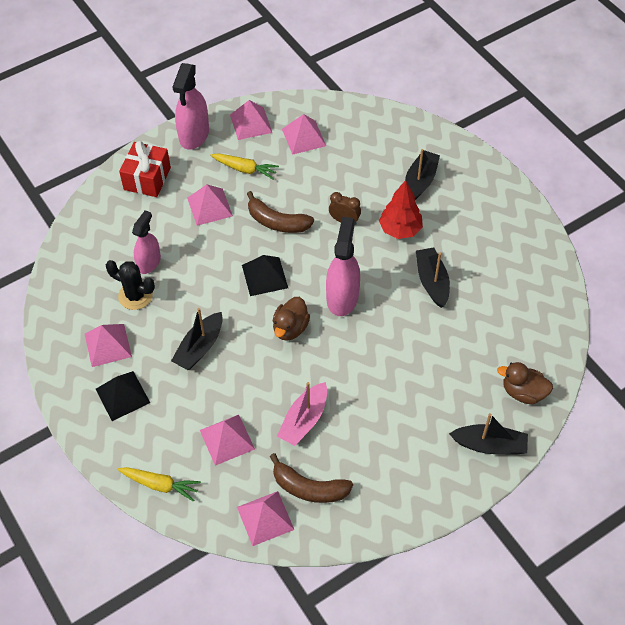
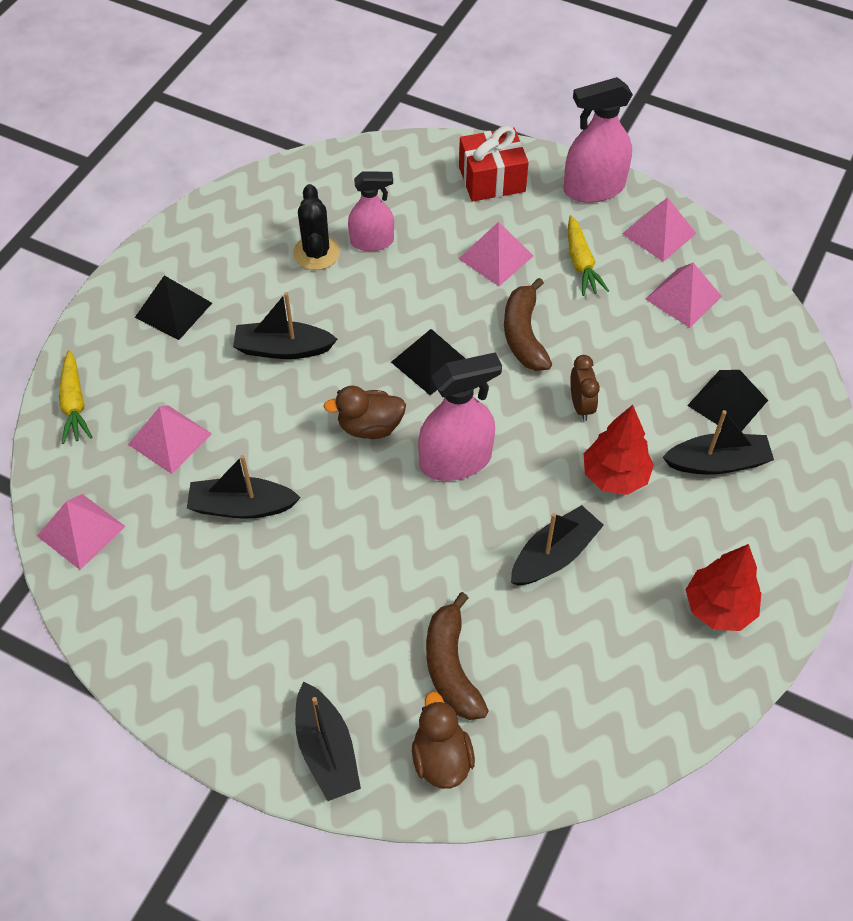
camera: 60 degrees right, 0 degrees up
pink pyramid [85,324,132,367] -> none
brown banana [270,453,353,503] -> brown banana moved to [426,592,489,720]
pink boat [277,382,327,446] -> black boat [187,455,301,519]
none -> red tree [686,544,761,631]
none -> black pyramid [687,370,768,431]

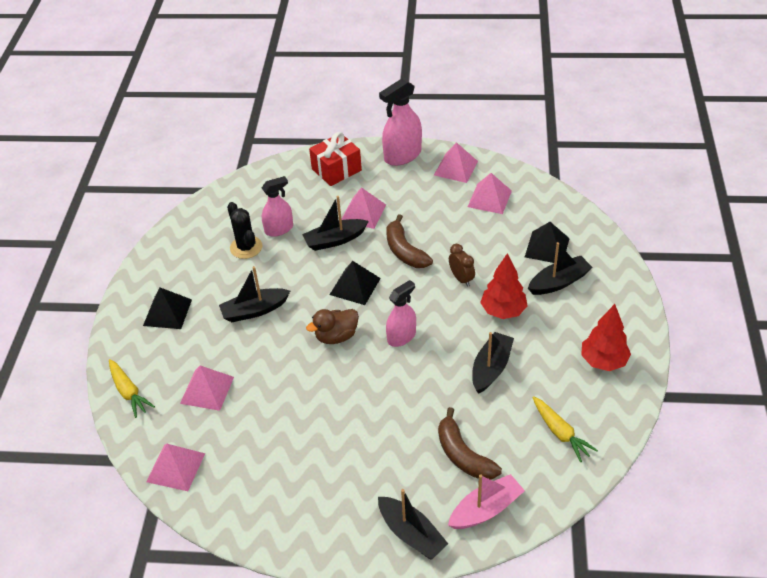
camera: 20 degrees left, 10 degrees down
black boat [187,455,301,519] -> black boat moved to [302,196,369,251]
brown duck [412,692,475,789] -> pink boat [448,474,525,529]
pink spray bottle [418,352,502,481] -> pink spray bottle [386,280,416,347], size x0.66
yellow carrot [568,215,609,296] -> yellow carrot moved to [532,396,598,462]

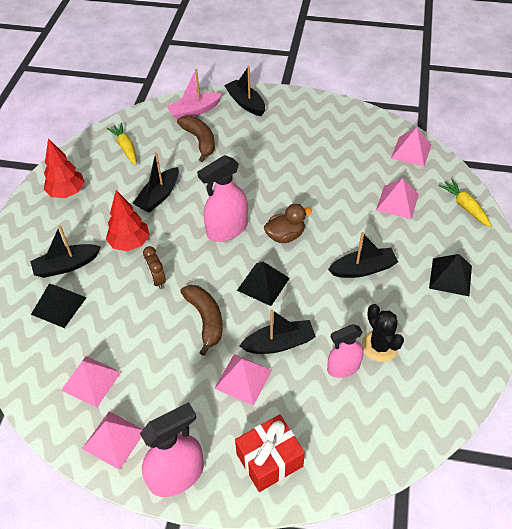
camera: 175 degrees left, 5 degrees up
pink spray bottle [386,280,416,347] -> pink spray bottle [197,155,248,242], size x1.51

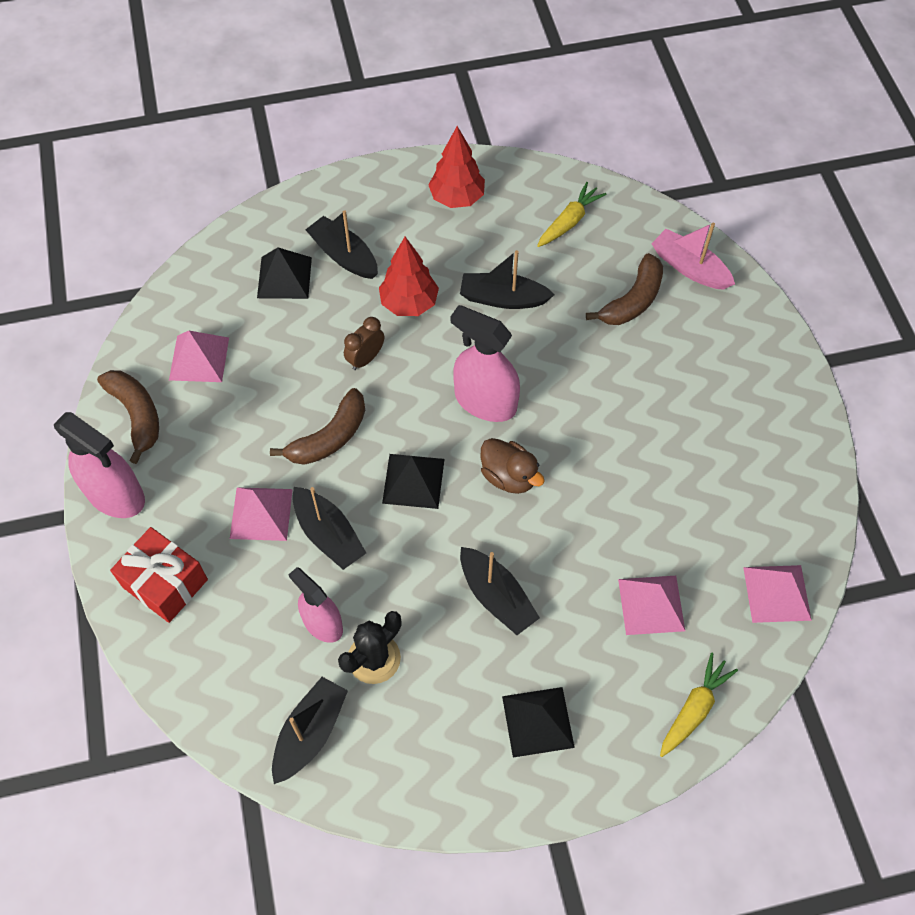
camera: 65 degrees right, 10 degrees up
pink pyramid [82,411,143,470] -> brown banana [97,370,159,464]
black boat [224,66,265,116] -> black boat moved to [272,677,348,784]

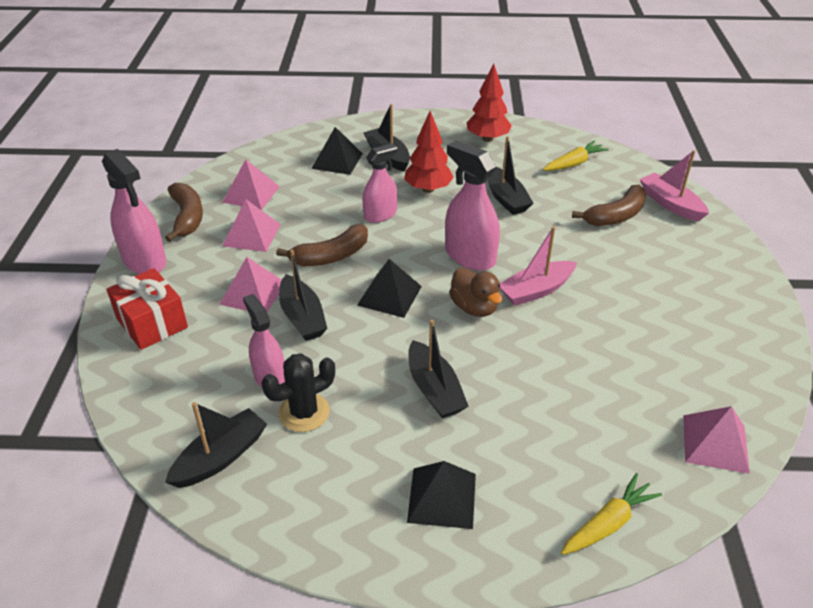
camera: 15 degrees right, 20 degrees down
brown clock [344,317,384,370] -> pink spray bottle [362,143,397,223]
black boat [460,250,555,309] -> black boat turned 135 degrees counterclockwise [487,136,533,215]
pink pyramid [618,576,685,635] -> pink pyramid moved to [222,200,281,252]
none -> pink boat [500,226,577,306]

